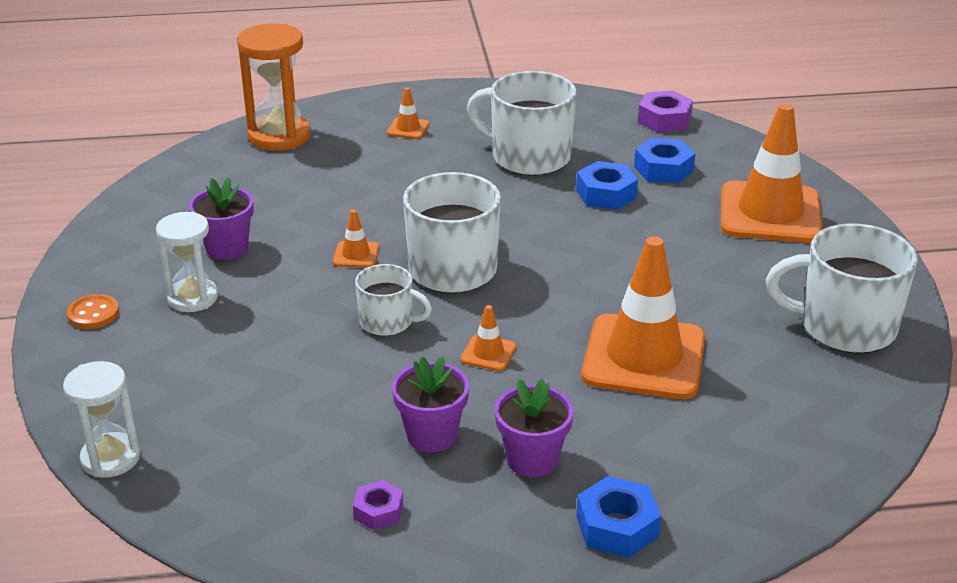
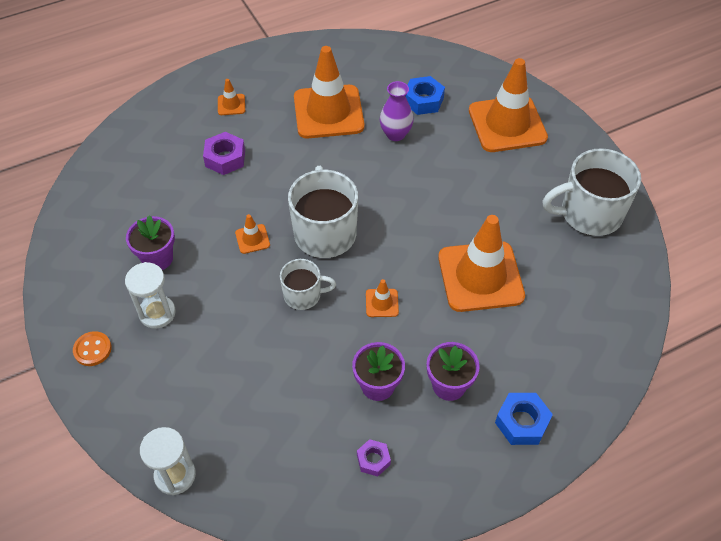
camera: 20 degrees left, 20 degrees up
orange hourglass [237,23,311,151] -> none
white mug [467,71,576,176] -> orange traffic cone [294,46,364,138]
blue nut [576,161,638,210] -> purple vase [380,81,414,141]
purple nut [638,90,693,133] -> purple nut moved to [203,132,245,175]

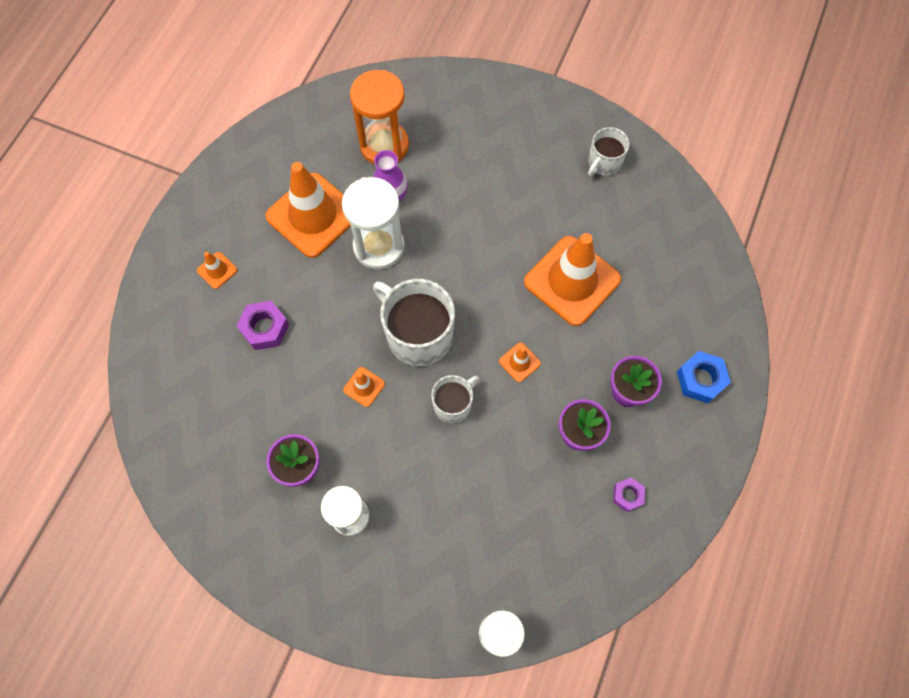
camera: 40 degrees left, 15 degrees up
orange button [73,331,112,366] -> none
blue nut [406,76,445,115] -> orange hourglass [350,70,409,165]
orange traffic cone [469,58,548,152] -> none
white mug [542,148,641,236] -> white mug [588,127,630,176], size x0.56
none -> white hourglass [342,177,405,270]

